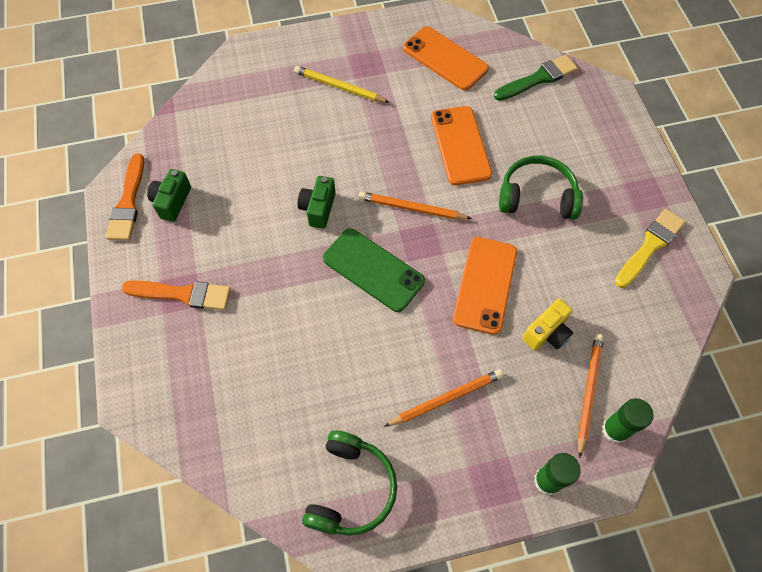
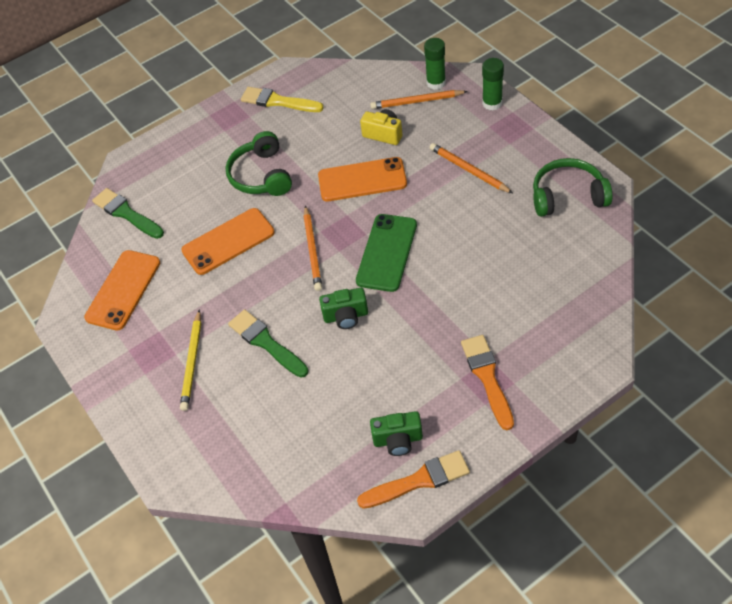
camera: 105 degrees left, 10 degrees down
none -> green brush [228,309,309,378]

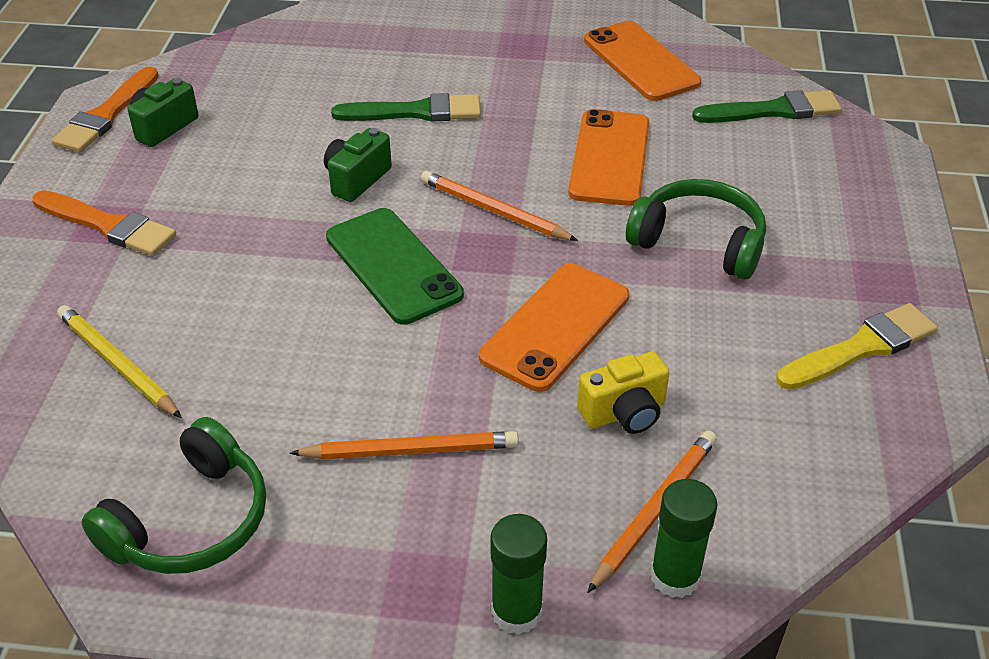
camera: 125 degrees right, 10 degrees down
yellow pencil [180,309,201,411] -> yellow pencil moved to [57,305,182,418]

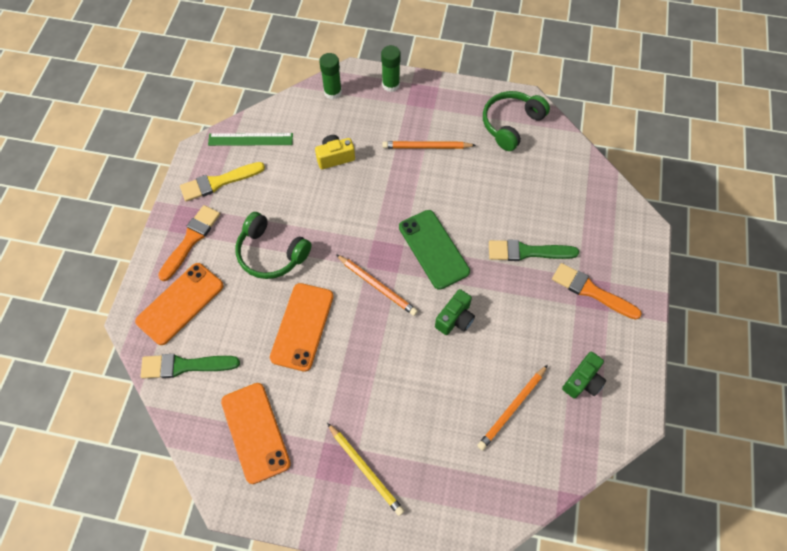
camera: 175 degrees left, 20 degrees up
orange brush [52,67,159,152] -> orange brush moved to [158,205,220,281]
yellow pencil [57,305,182,418] -> yellow pencil moved to [327,423,405,516]
green brush [331,93,481,122] -> green brush moved to [489,240,579,261]
orange phone [479,263,629,392] -> orange phone moved to [135,263,224,345]
orange pencil [587,431,717,593] -> orange pencil moved to [477,365,548,450]
none -> green ruler [208,133,293,146]

